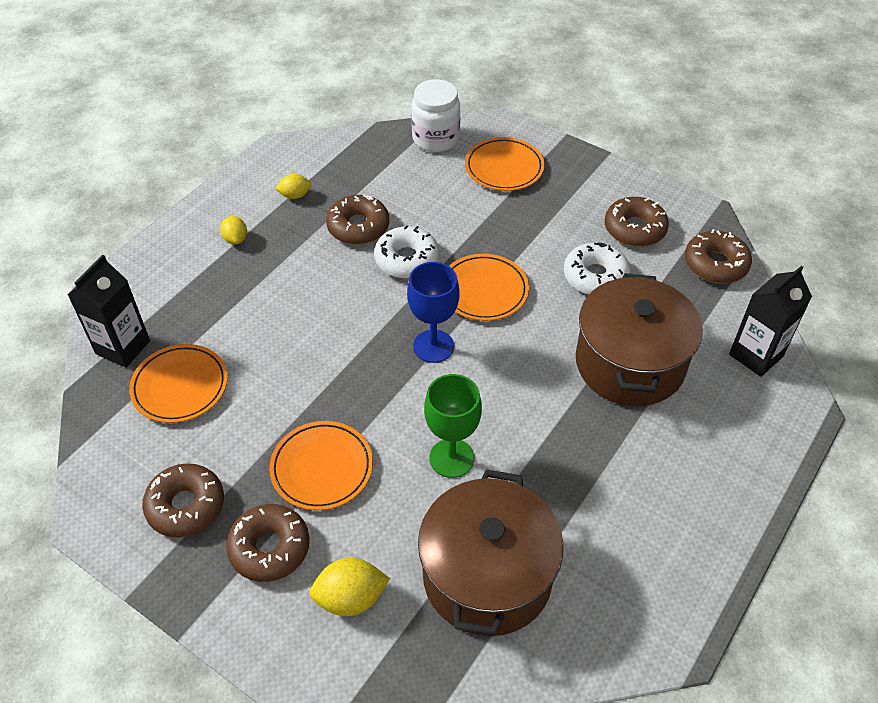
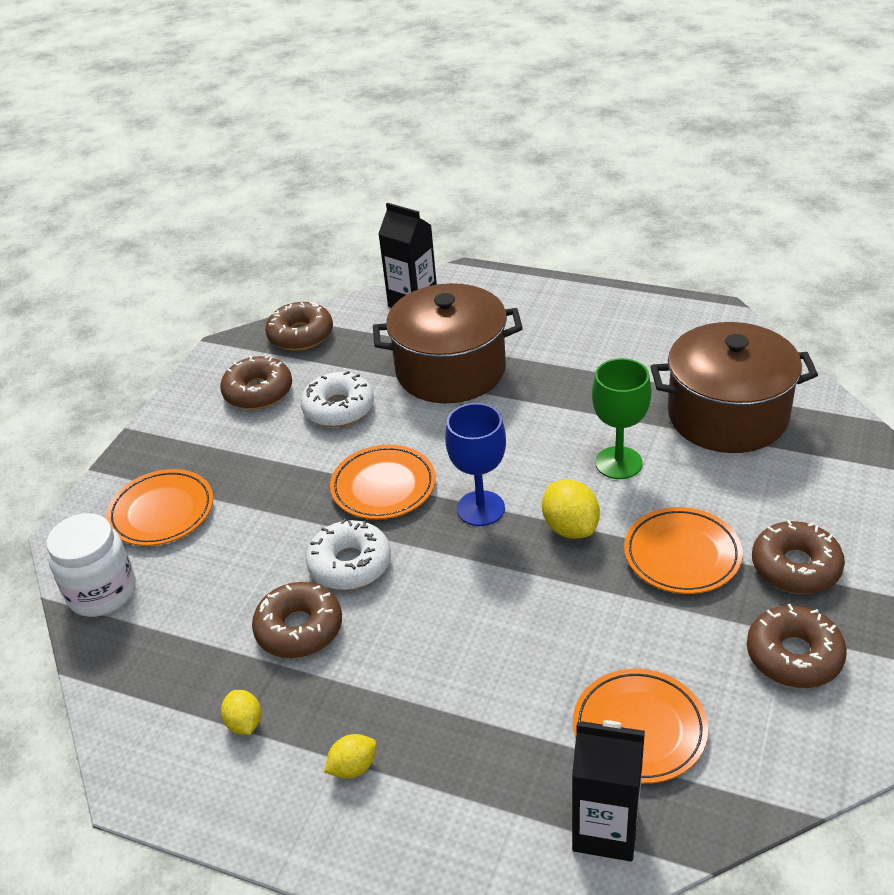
camera: 100 degrees left, 10 degrees down
yellow lemon [309,558,390,616] -> yellow lemon moved to [542,479,600,539]

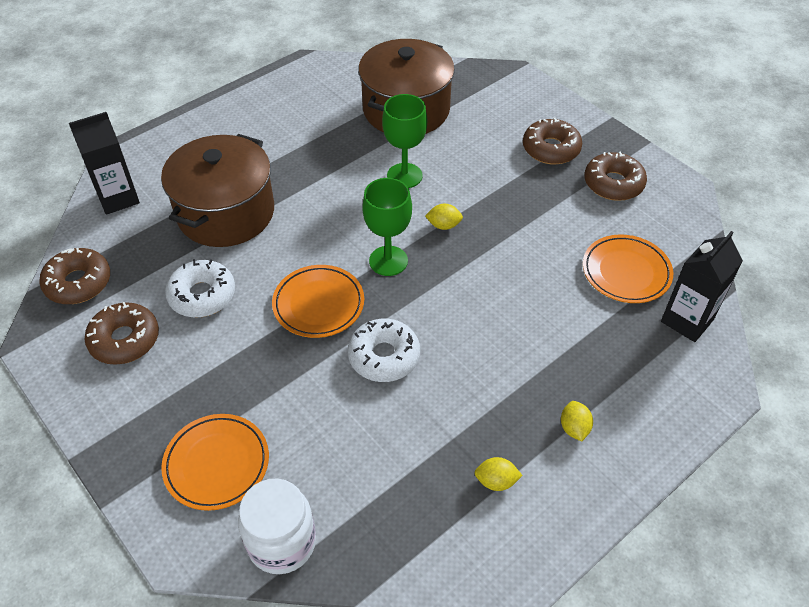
camera: 65 degrees left, 10 degrees up
brown donut [252,582,342,658] -> none
blue goblet [445,403,506,526] -> green goblet [362,178,412,276]
yellow lemon [542,479,600,539] -> yellow lemon [425,204,463,230], size x0.63
orange plate [624,507,743,594] -> none

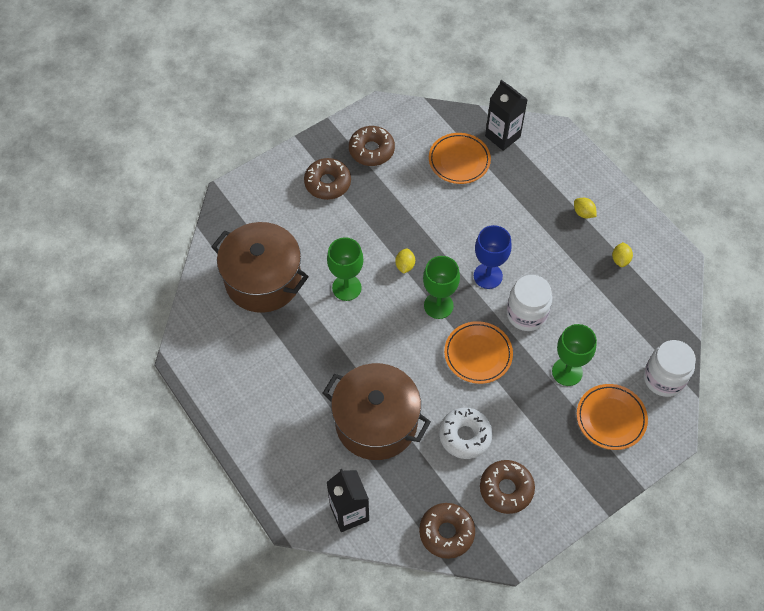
camera: 85 degrees left, 10 degrees up
white donut [348,319,420,382] -> white jar [507,275,552,331]
yellow lemon [561,401,593,441] -> yellow lemon turned 45 degrees clockwise [574,198,597,218]
none -> blue goblet [474,225,512,289]
none -> green goblet [552,324,597,386]

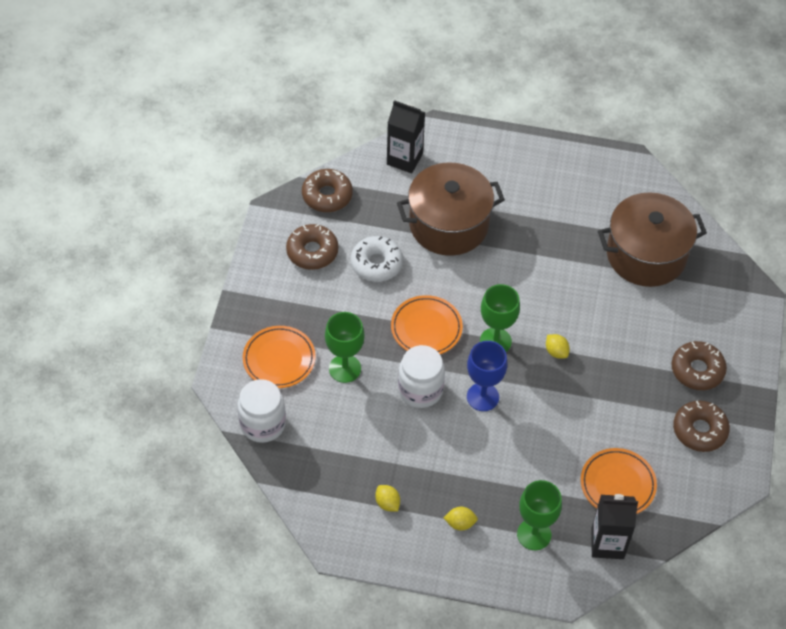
camera: 135 degrees right, 5 degrees down
green goblet [327,237,363,301] -> green goblet moved to [517,480,562,550]

